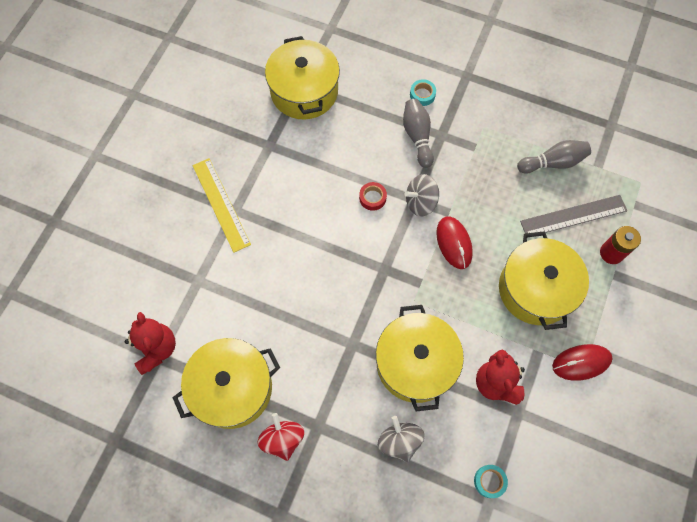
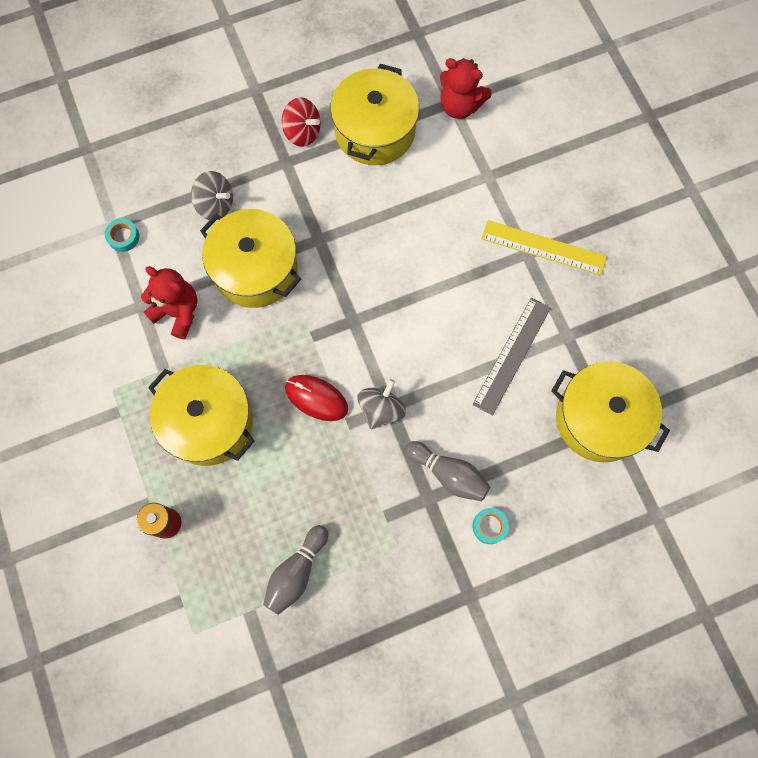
camera: 135 degrees right, 5 degrees up
red tape [359,182,387,211] -> none
grey ruler [520,195,627,238] -> grey ruler moved to [472,298,551,416]
red mouse [552,344,612,381] -> none

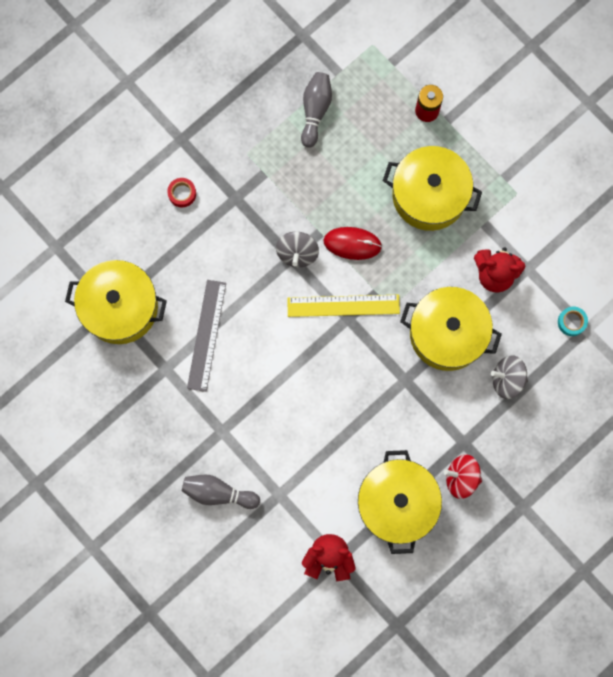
camera: 160 degrees right, 5 degrees up
grey bowling pin [405,441,491,501] -> grey bowling pin moved to [182,475,260,509]
turquoise tape [472,508,509,544] -> red tape [167,178,196,207]
yellow ruler [481,220,607,275] -> yellow ruler moved to [287,295,400,317]

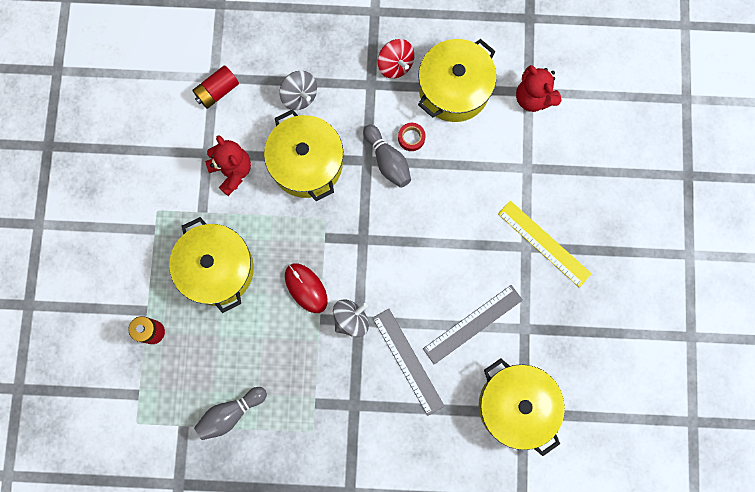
camera: 135 degrees left, 0 degrees up
red tape [167,178,196,207] -> red tape moved to [398,123,425,151]
grey bowling pin [182,475,260,509] -> grey bowling pin moved to [363,125,411,188]
yellow ruler [287,295,400,317] -> yellow ruler moved to [498,201,592,287]
turquoise tape [558,306,588,336] -> red battery [192,65,239,109]
none -> grey ruler [373,309,444,416]

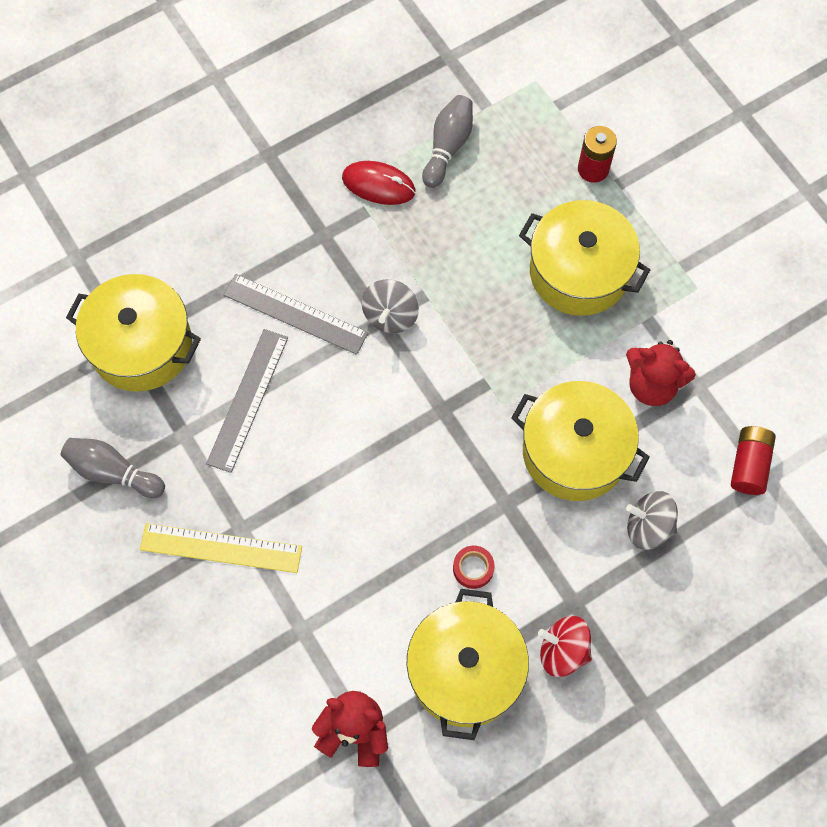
camera: 145 degrees right, 10 degrees down
red mouse [285,263,327,313] -> red mouse moved to [342,161,416,205]
grey bowling pin [363,125,411,188] -> grey bowling pin moved to [61,438,165,498]

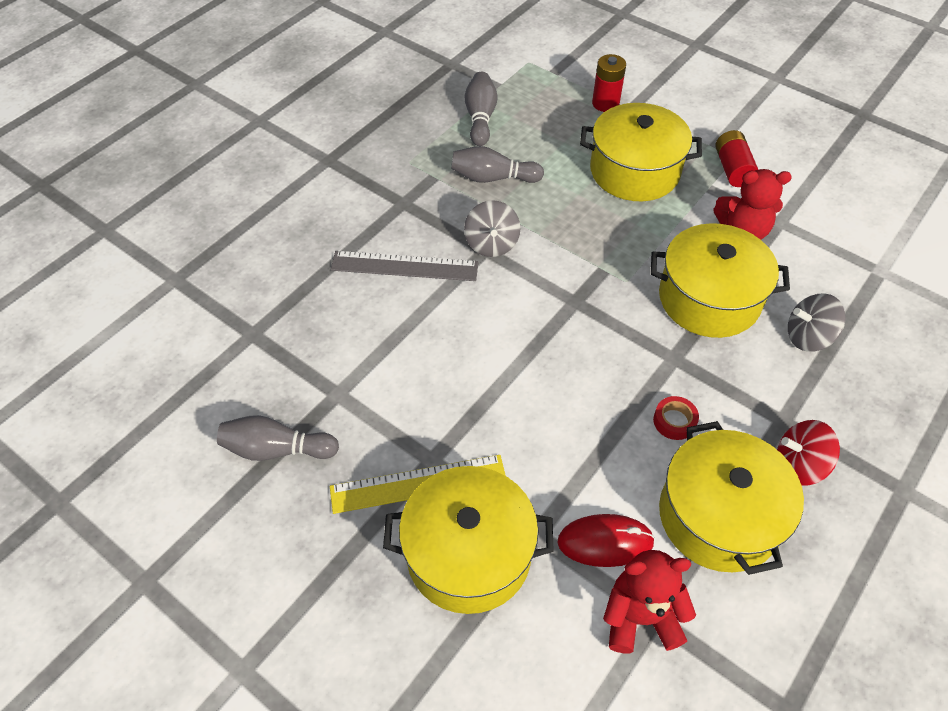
camera: 20 degrees left, 15 degrees down
yellow pot [66,274,201,392] -> yellow pot moved to [383,466,554,614]
grey ruler [206,329,288,473] -> none
red mouse [342,161,416,205] -> red mouse moved to [557,514,655,567]
red battery [731,426,776,495] -> red battery moved to [715,130,758,187]
none -> grey bowling pin [451,146,544,183]

